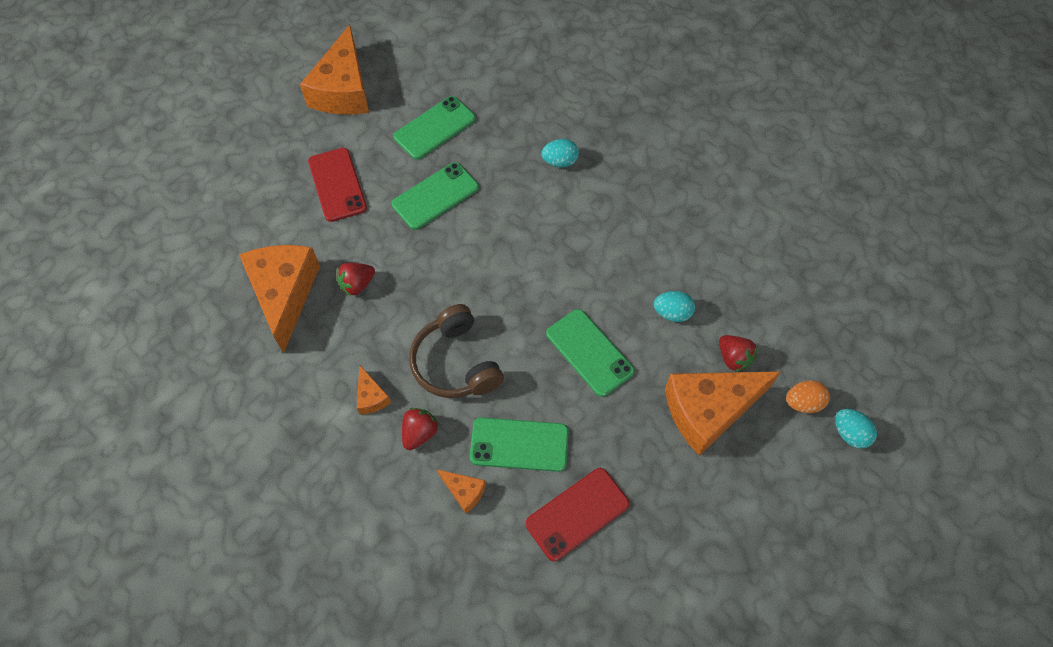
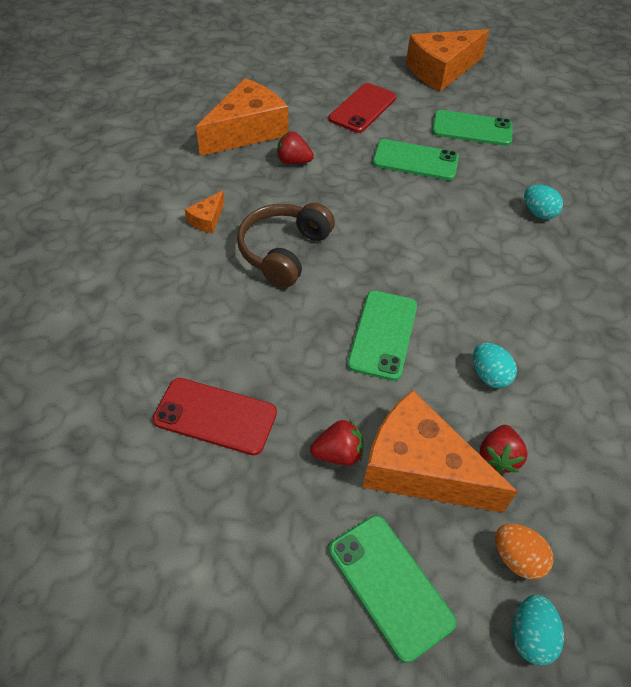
camera: 50 degrees right, 10 degrees down
red strawberry [402,408,439,450] -> red strawberry moved to [310,420,363,466]
orange cheese [437,470,486,514] -> none
green phone [470,417,569,472] -> green phone moved to [329,515,457,663]

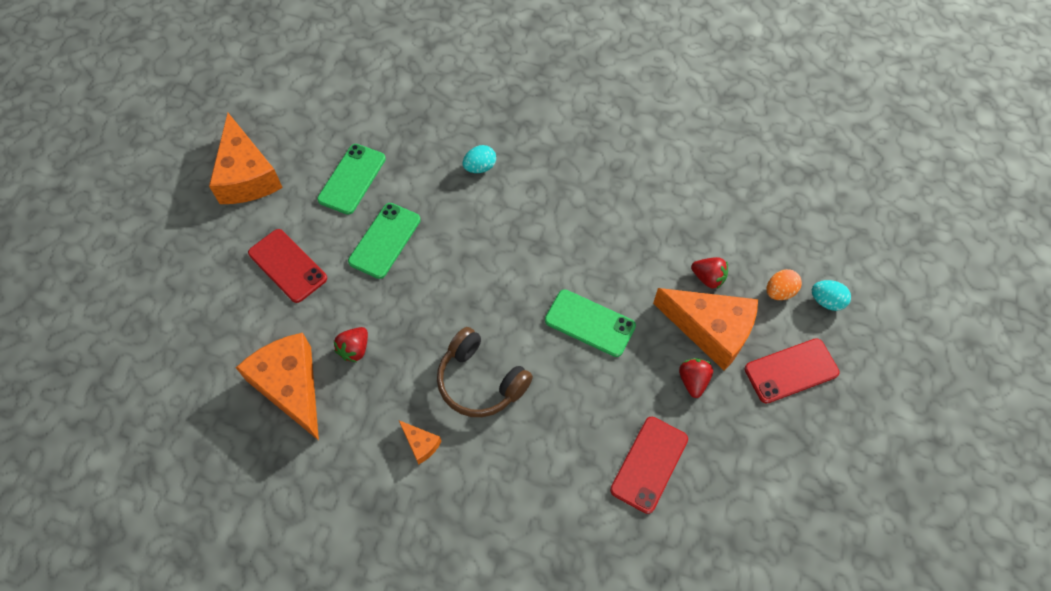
camera: 75 degrees left, 10 degrees up
green phone [329,515,457,663] -> red phone [744,338,840,404]
orange cheese [363,390,518,513] -> orange cheese turned 105 degrees counterclockwise [653,288,758,371]
turquoise egg [473,342,517,388] -> none

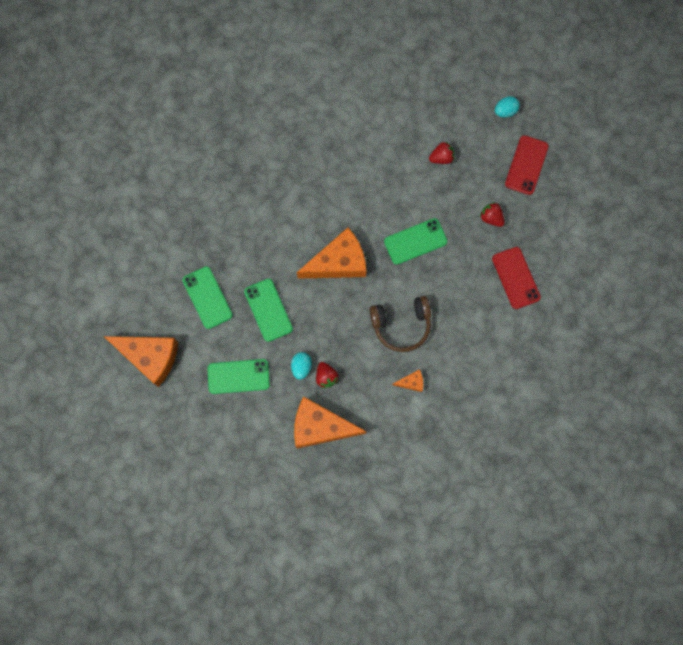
camera: 50 degrees left, 15 degrees up
red phone [248,229,327,303] -> green phone [207,359,270,394]
turquoise egg [463,145,496,173] -> turquoise egg moved to [291,352,312,380]
orange cheese [653,288,758,371] -> orange cheese moved to [297,227,367,279]
orange egg [767,269,802,300] -> none

